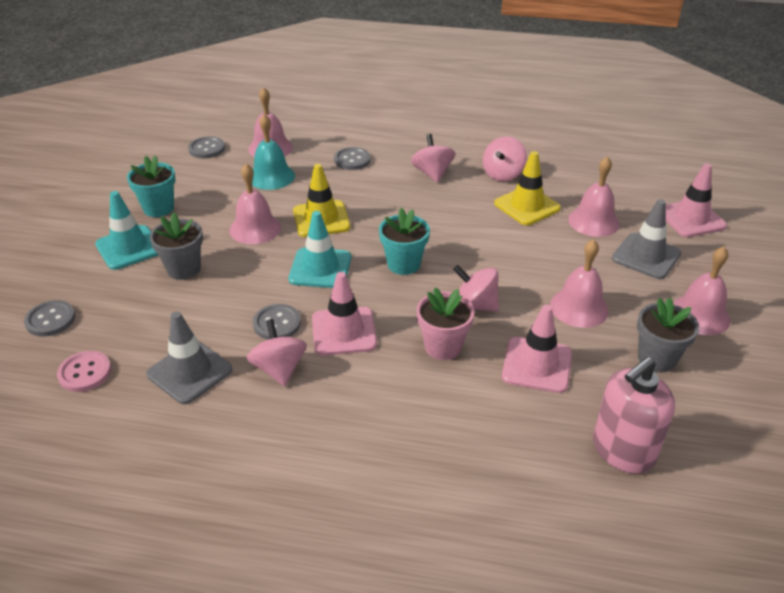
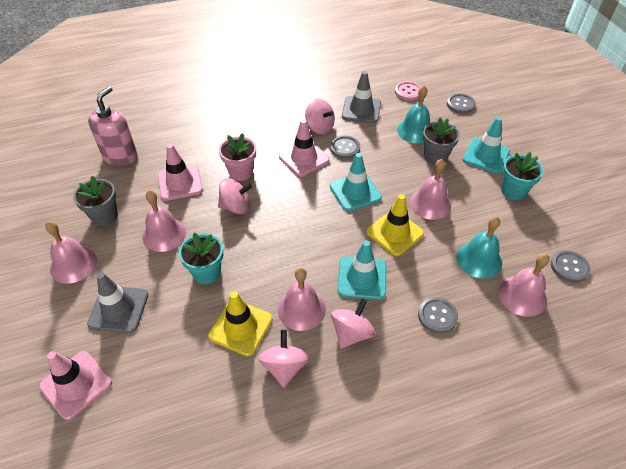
camera: 150 degrees right, 10 degrees up
turquoise flower pot [379,208,430,275] -> turquoise flower pot moved to [179,233,223,284]
pink spinning top [411,134,455,183] -> pink spinning top turned 105 degrees counterclockwise [331,299,375,349]
pink bell [568,156,620,237] -> pink bell moved to [278,268,326,331]
none -> turquoise traffic cone [337,240,386,300]
none -> turquoise bell [397,86,430,143]

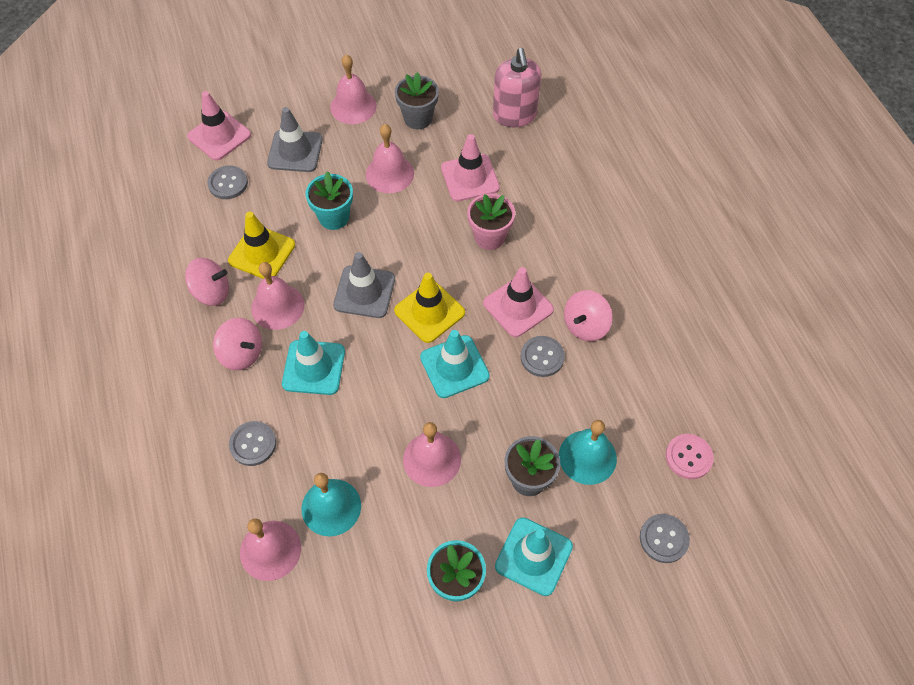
camera: 90 degrees right, 10 degrees up
pink soap dispenser [88,86,137,166] -> pink soap dispenser turned 60 degrees clockwise [493,48,541,127]
pink spinning top [218,178,252,214] -> none
grey traffic cone [342,71,381,123] -> grey traffic cone moved to [333,252,395,318]
yellow traffic cone [366,194,424,256] -> yellow traffic cone moved to [394,273,465,343]
grey button [551,250,590,283] -> grey button moved to [207,165,248,199]

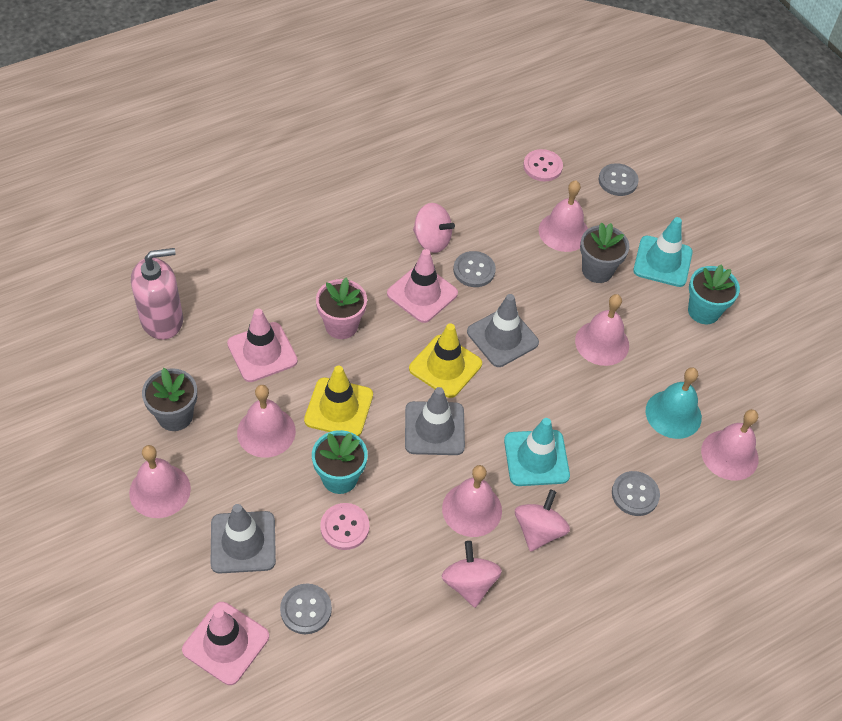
camera: 105 degrees left, 5 degrees down
yellow traffic cone [228,212,295,279] -> yellow traffic cone moved to [304,366,373,436]
turquoise traffic cone [420,330,490,398] -> grey traffic cone [467,294,539,367]
turquoise bell [559,420,617,485] -> pink bell [538,181,588,252]
none -> pink button [320,503,369,550]

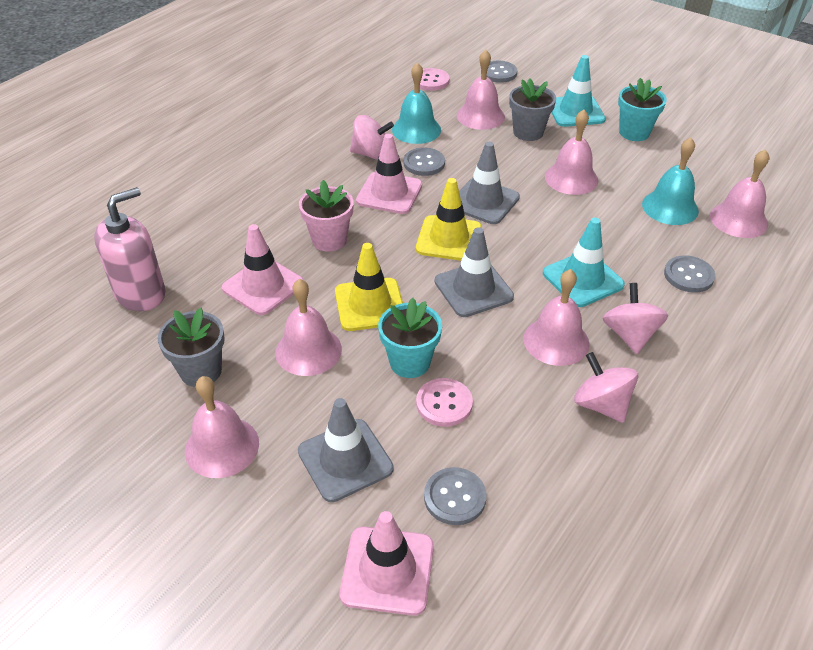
camera: 20 degrees left, 10 degrees down
none -> turquoise bell [392,62,441,144]

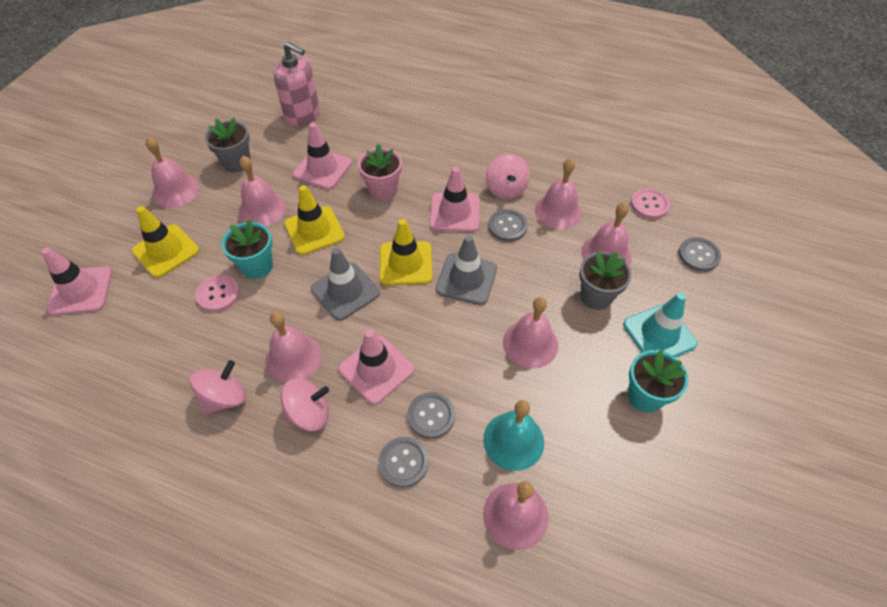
camera: 75 degrees right, 10 degrees up
grey traffic cone [298,398,394,502] -> yellow traffic cone [132,206,199,278]
turquoise bell [392,62,441,144] -> pink bell [535,158,582,229]
grey button [424,467,487,525] -> grey button moved to [407,392,455,439]
turquoise traffic cone [543,218,625,307] -> pink traffic cone [338,330,414,404]

